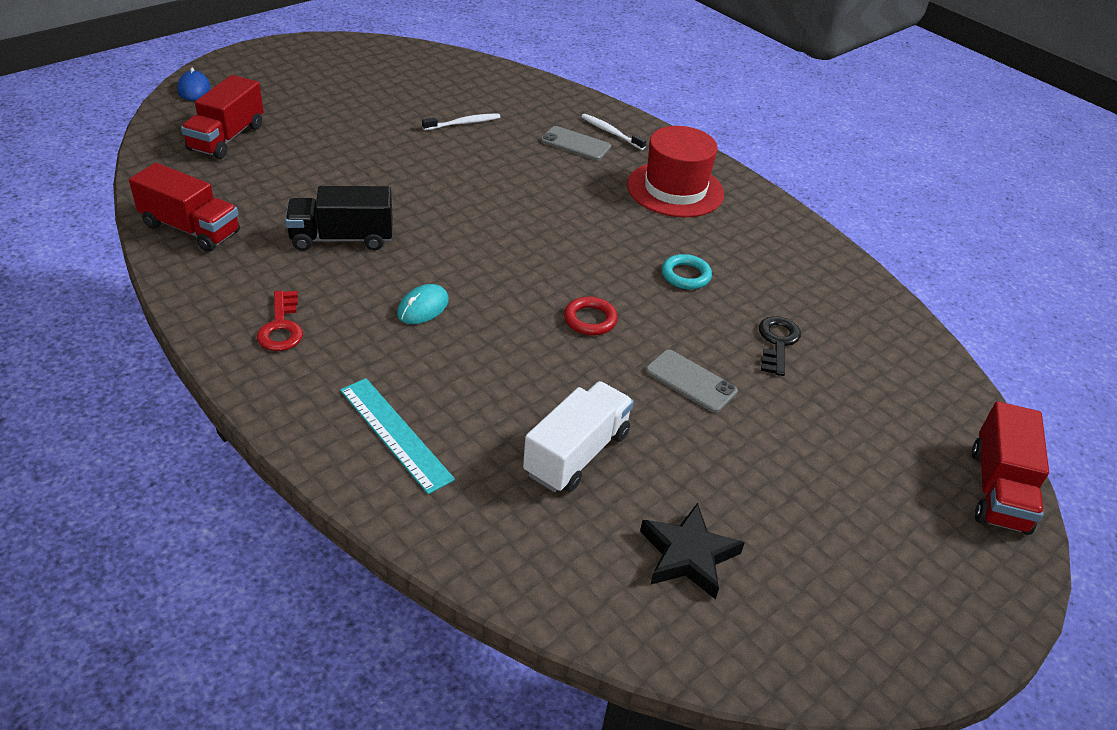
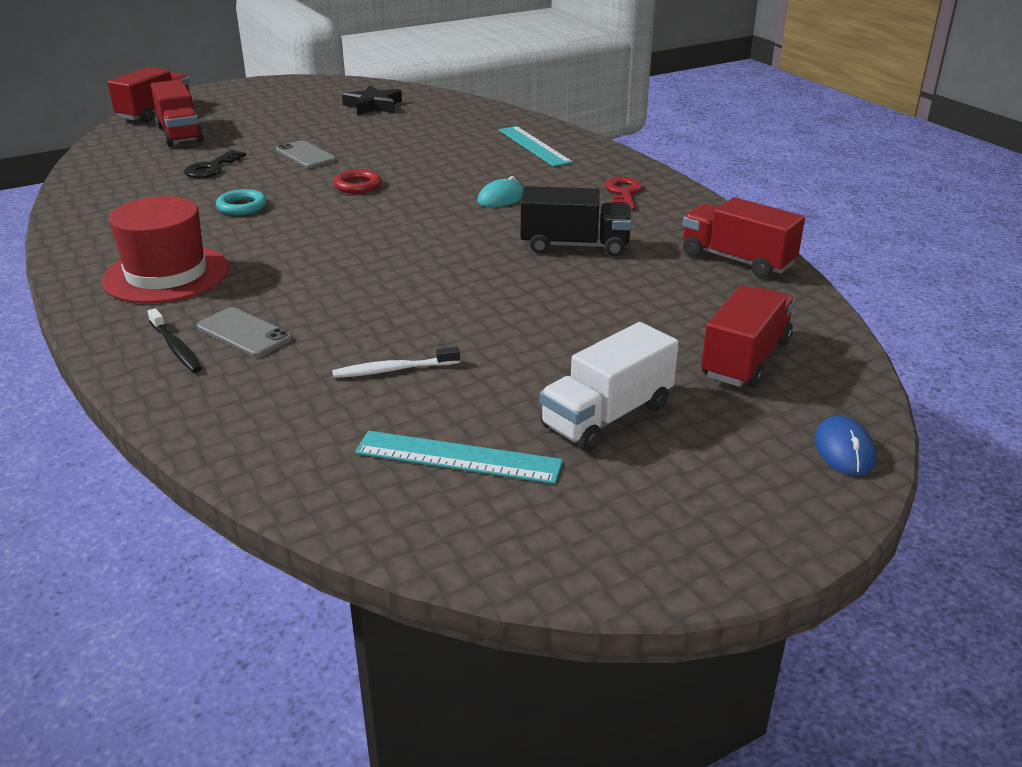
camera: 165 degrees left, 10 degrees down
white truck [523,381,634,492] -> white truck moved to [540,322,679,451]
white toothbrush [581,114,647,150] -> black toothbrush [147,308,202,373]
none -> red truck [151,80,204,147]
none -> turquoise ruler [355,431,563,484]

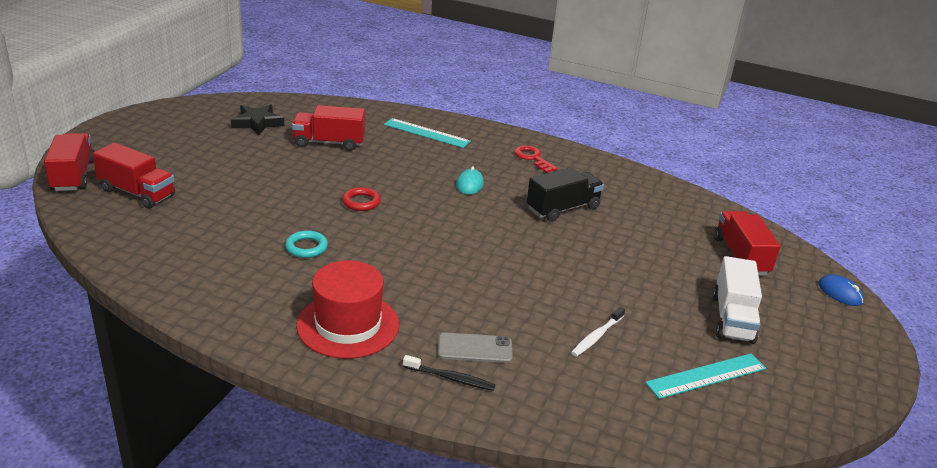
camera: 40 degrees left, 0 degrees up
black key [184,150,246,178] -> none
grey phone [276,140,336,168] -> none
red truck [683,197,805,278] -> red truck moved to [292,105,365,151]

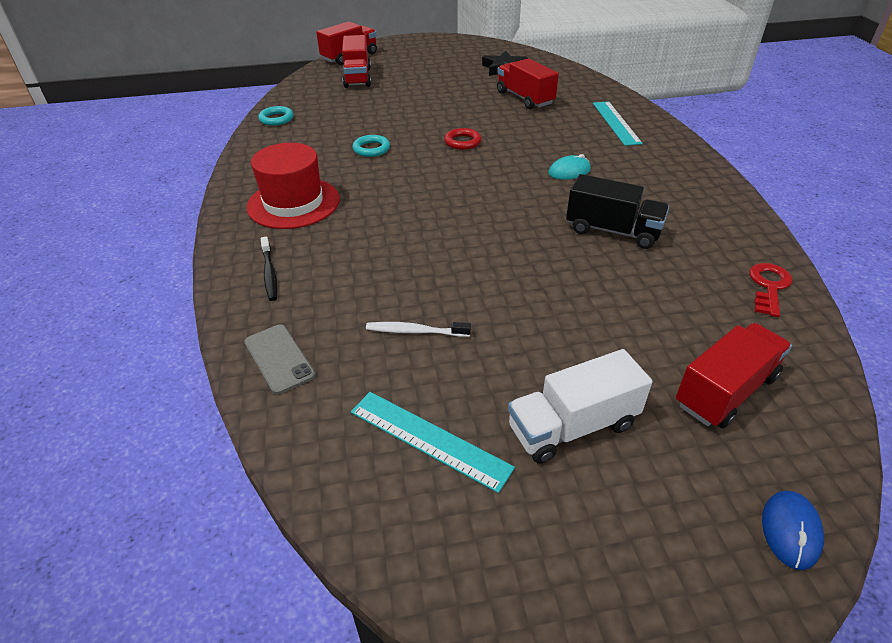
camera: 60 degrees right, 10 degrees up
grey phone [438,332,513,363] -> grey phone moved to [244,324,316,394]
red key [514,145,558,173] -> red key moved to [749,263,792,317]
none -> turquoise ring [258,106,293,126]

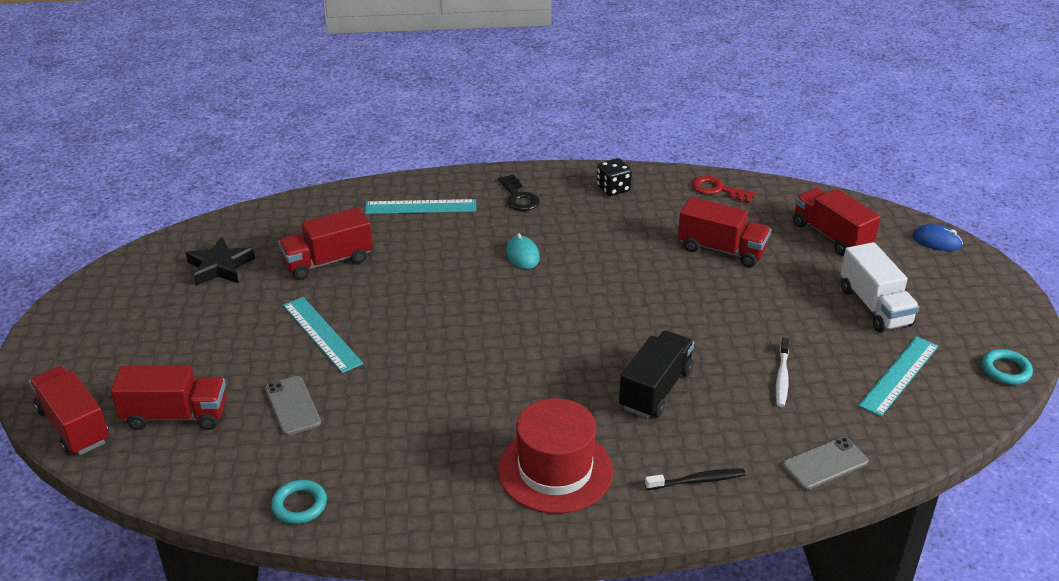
camera: 85 degrees left, 5 degrees down
turquoise ring [352,135,390,157] -> turquoise ring moved to [982,349,1033,385]
red ring [444,128,481,150] -> none
black truck [566,174,669,249] -> black truck moved to [619,330,694,418]
none -> grey phone [265,376,321,436]
none -> turquoise ruler [283,297,363,373]
none -> black key [498,174,540,211]
none -> black dice [597,158,632,196]
none -> red truck [678,197,771,267]

